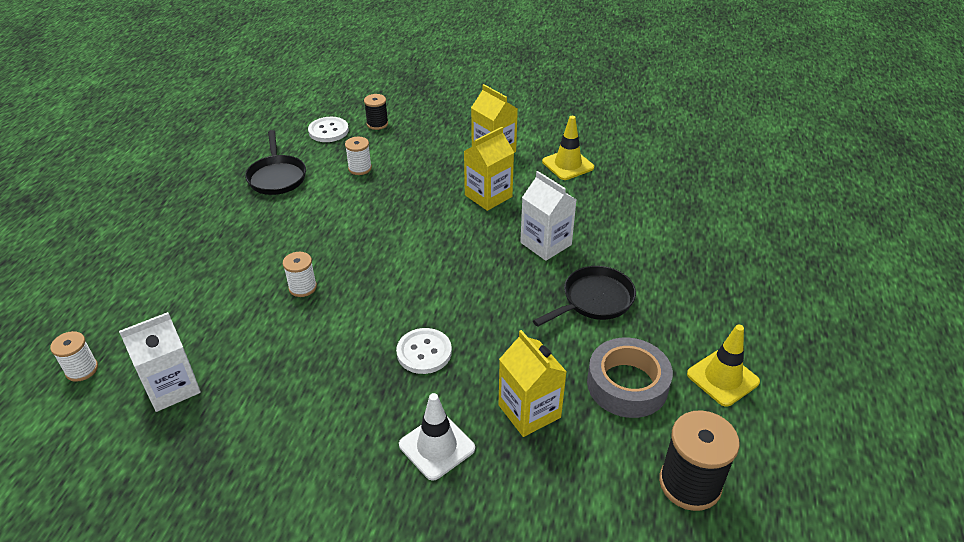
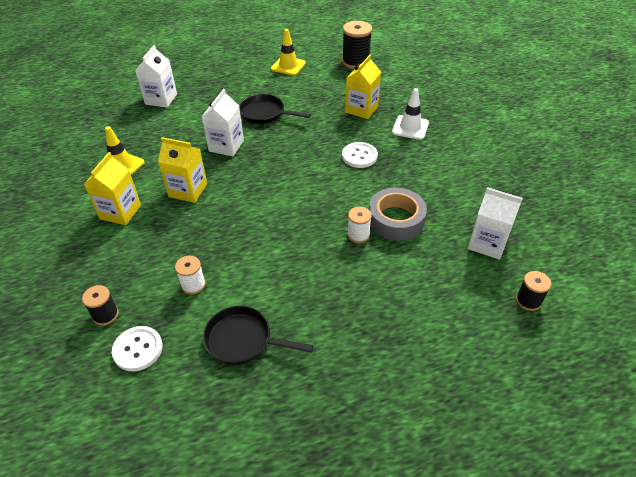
camera: 120 degrees left, 5 degrees up
white spool [50,331,98,382] -> black spool [516,271,551,311]
black pan [245,130,306,195] -> black pan turned 120 degrees counterclockwise [203,306,313,365]
grey tape [587,338,673,418] -> grey tape moved to [369,188,427,241]
none -> white carton [135,45,177,108]

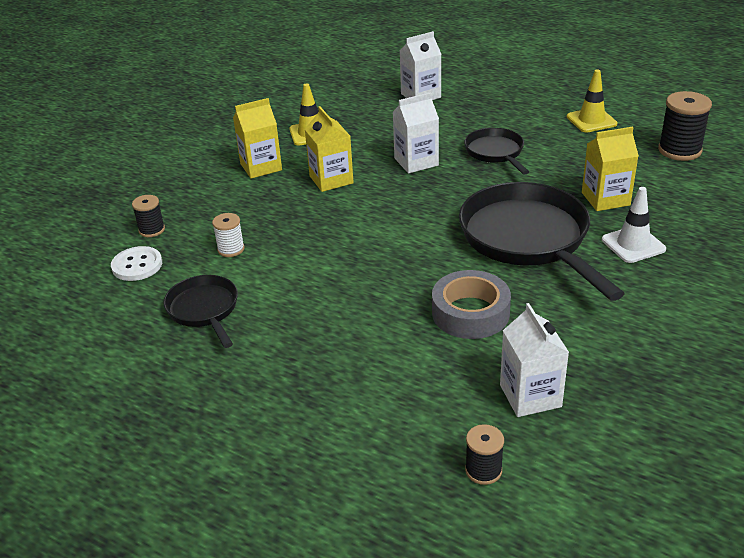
camera: 50 degrees right, 10 degrees down
white button [342,142,378,168] -> black pan [459,182,625,301]
white spool [347,207,372,243] -> none

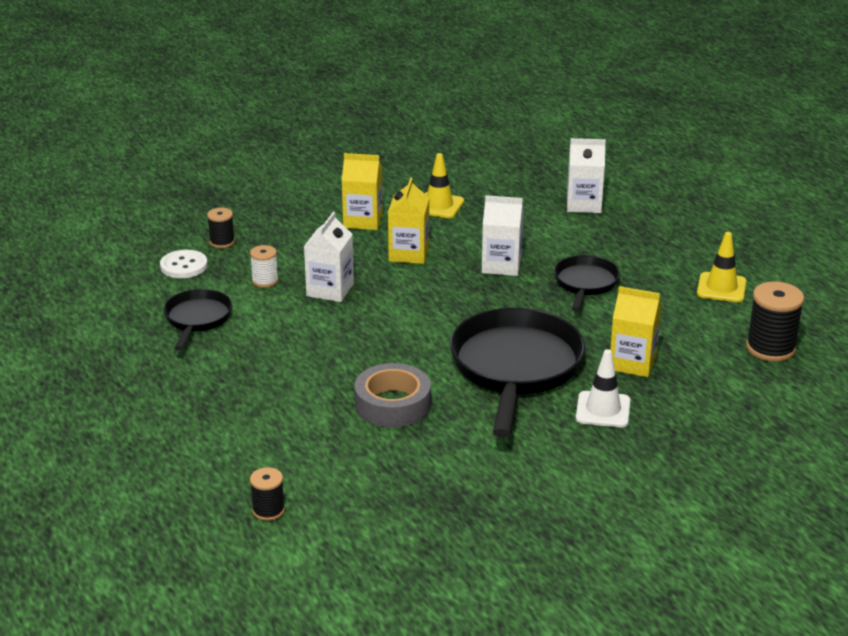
camera: 30 degrees right, 5 degrees down
white carton [500,303,569,417] -> white carton moved to [304,212,354,302]

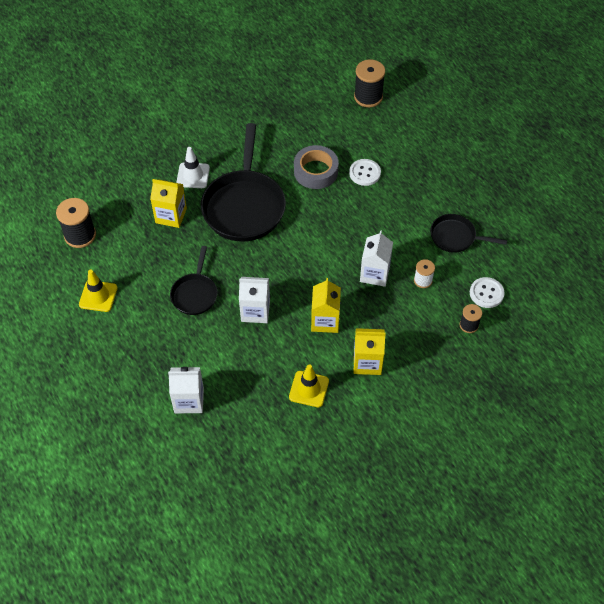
camera: 175 degrees right, 25 degrees up
black pan [164,289,232,350] -> black pan turned 105 degrees clockwise [430,214,507,253]
black spool [250,467,285,521] -> black spool [354,59,385,107], size x1.75
none -> white button [349,159,381,186]

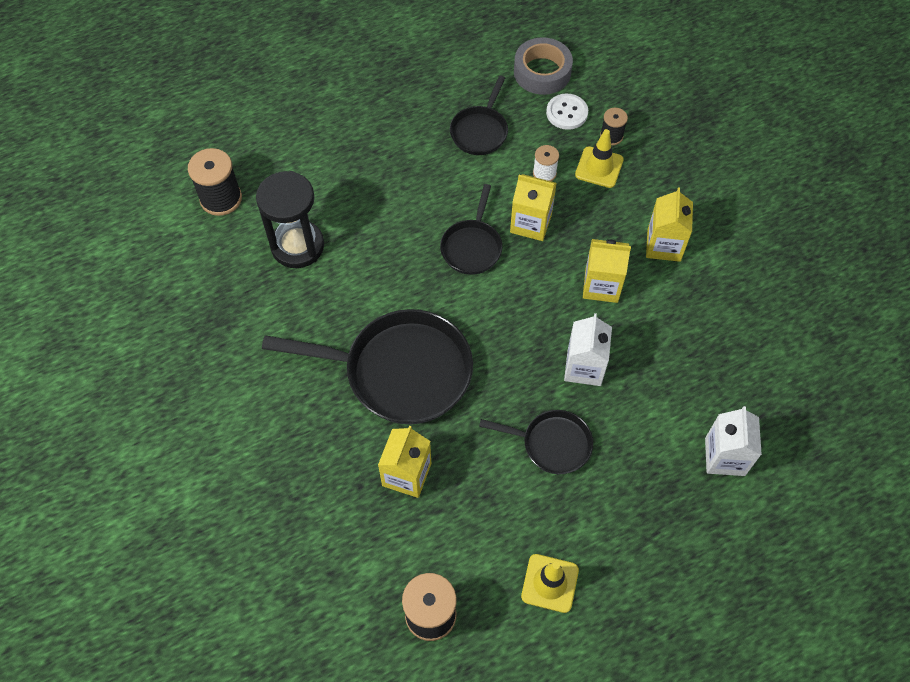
camera: 85 degrees left, 5 degrees up
white traffic cone [176,147,210,188] -> none
yellow traffic cone [289,364,329,407] -> yellow traffic cone moved to [575,129,624,188]
grey tape [294,145,339,189] -> grey tape moved to [514,37,573,95]
white button [349,159,381,186] -> none
white carton [360,230,393,287] -> yellow carton [510,174,557,241]
none -> black hourglass [256,171,324,268]
none -> black pan [440,184,502,275]

